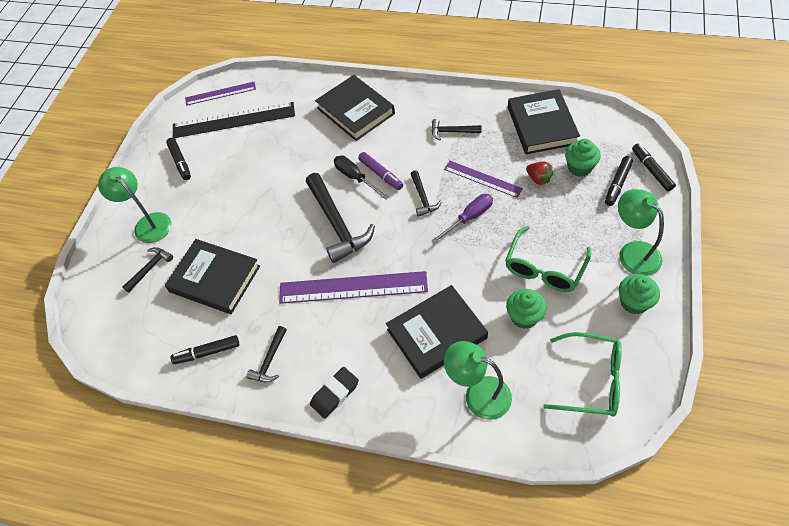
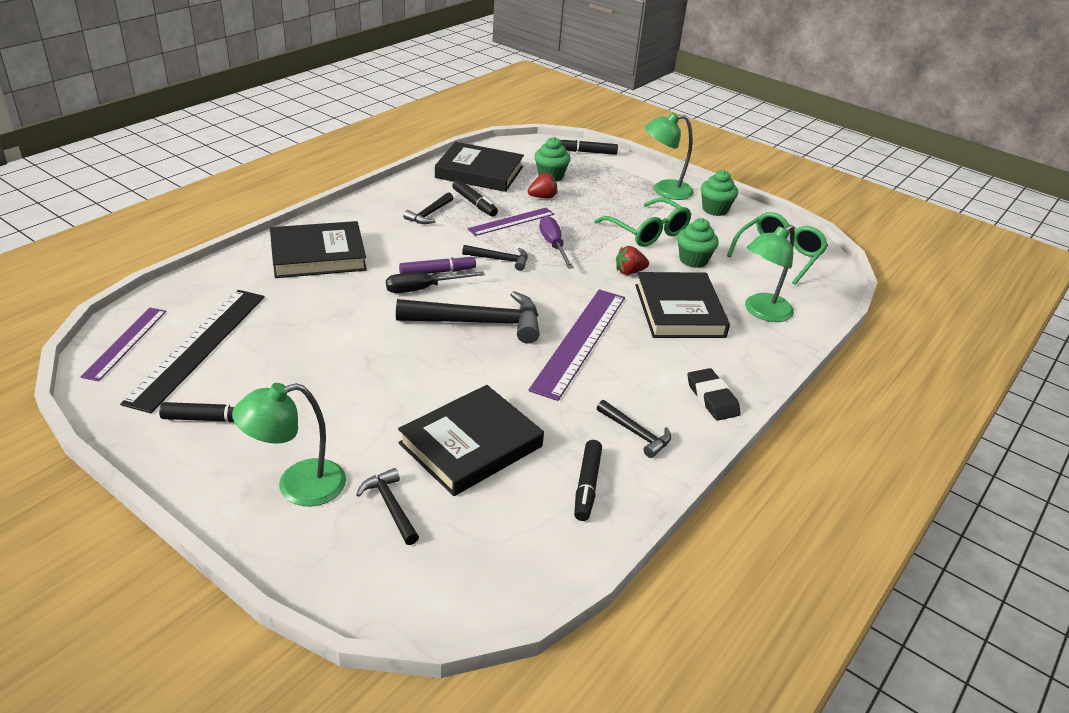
camera: 75 degrees left, 20 degrees down
black marker [605,156,633,206] -> black marker moved to [452,179,498,217]
none -> red strawberry [616,246,649,275]

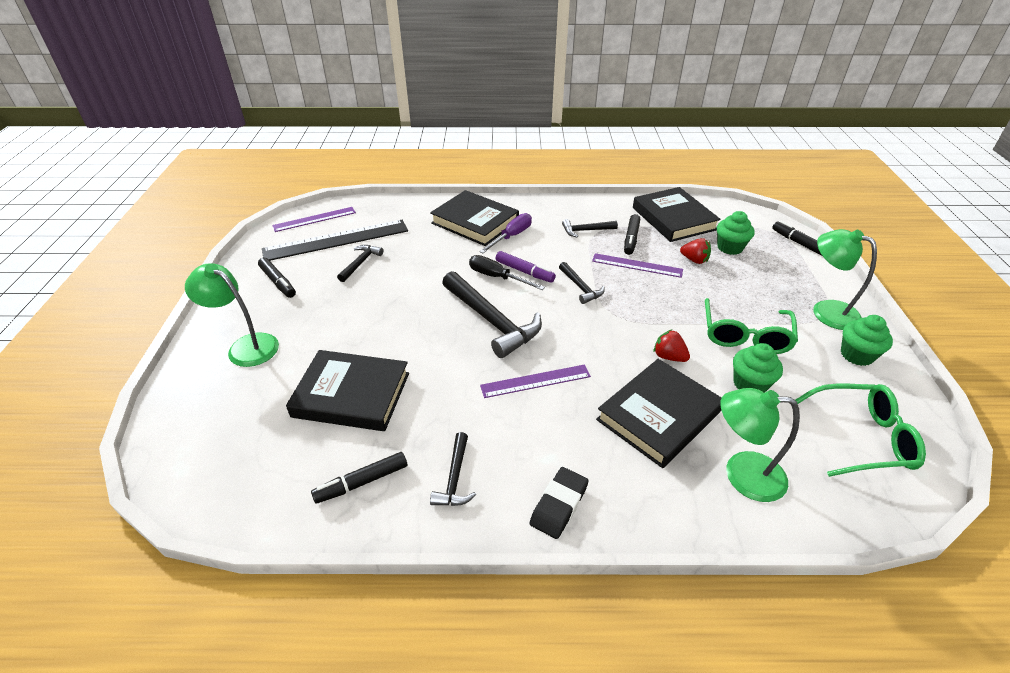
camera: 55 degrees right, 5 degrees up
black hammer [356,468,419,545] -> black hammer moved to [337,245,383,282]
purple ruler [528,289,625,401] -> purple ruler [480,364,591,398], size x0.59
purple screwdriver [539,216,574,269] -> purple screwdriver moved to [479,213,532,253]

